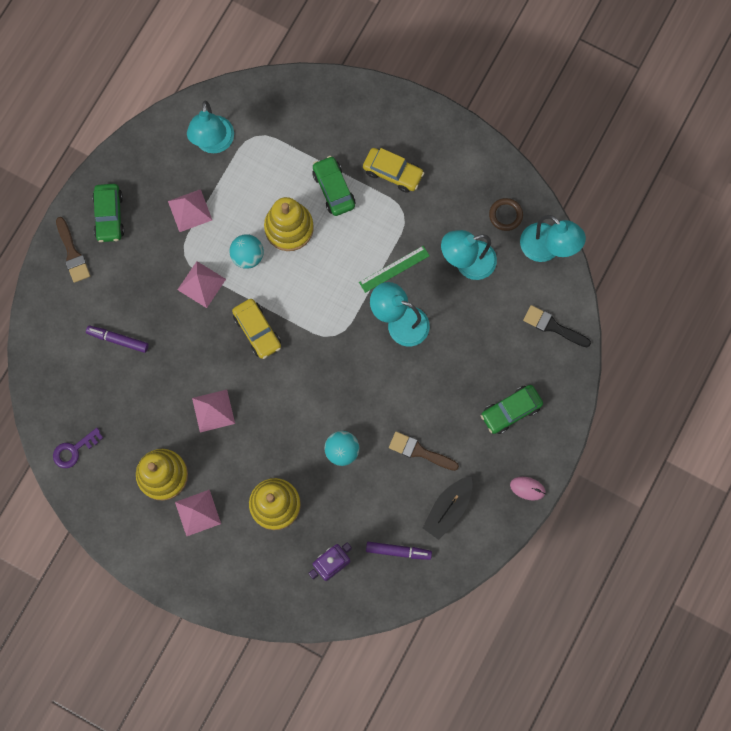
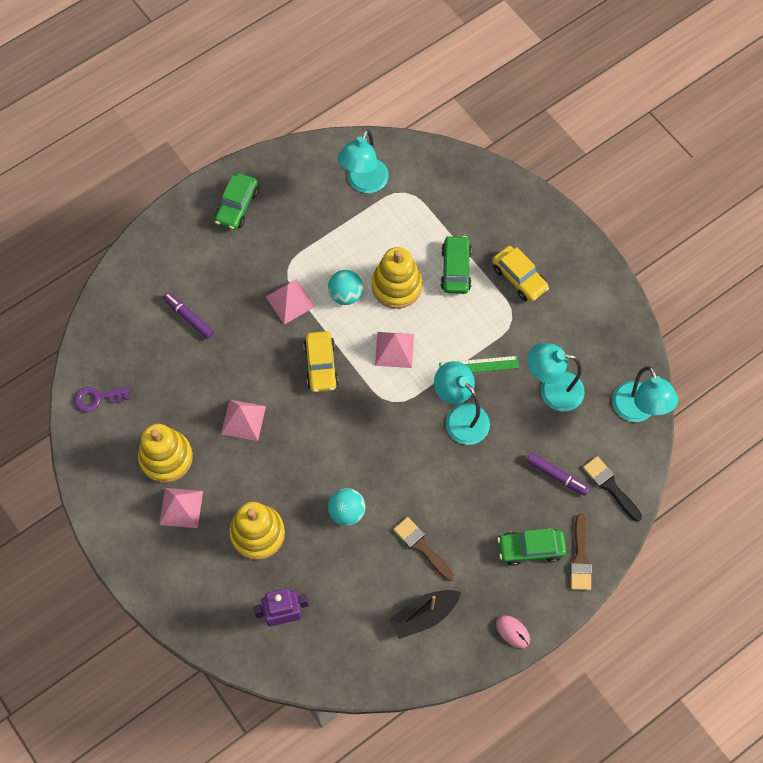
camera: 25 degrees right, 10 degrees down
brown brush [56,217,90,283] -> brown brush moved to [570,514,592,590]
pink pyramid [168,189,212,232] -> pink pyramid moved to [375,332,414,368]
purple marker [366,542,432,560] -> purple marker moved to [526,453,590,496]
brown ring [489,198,523,231] -> none

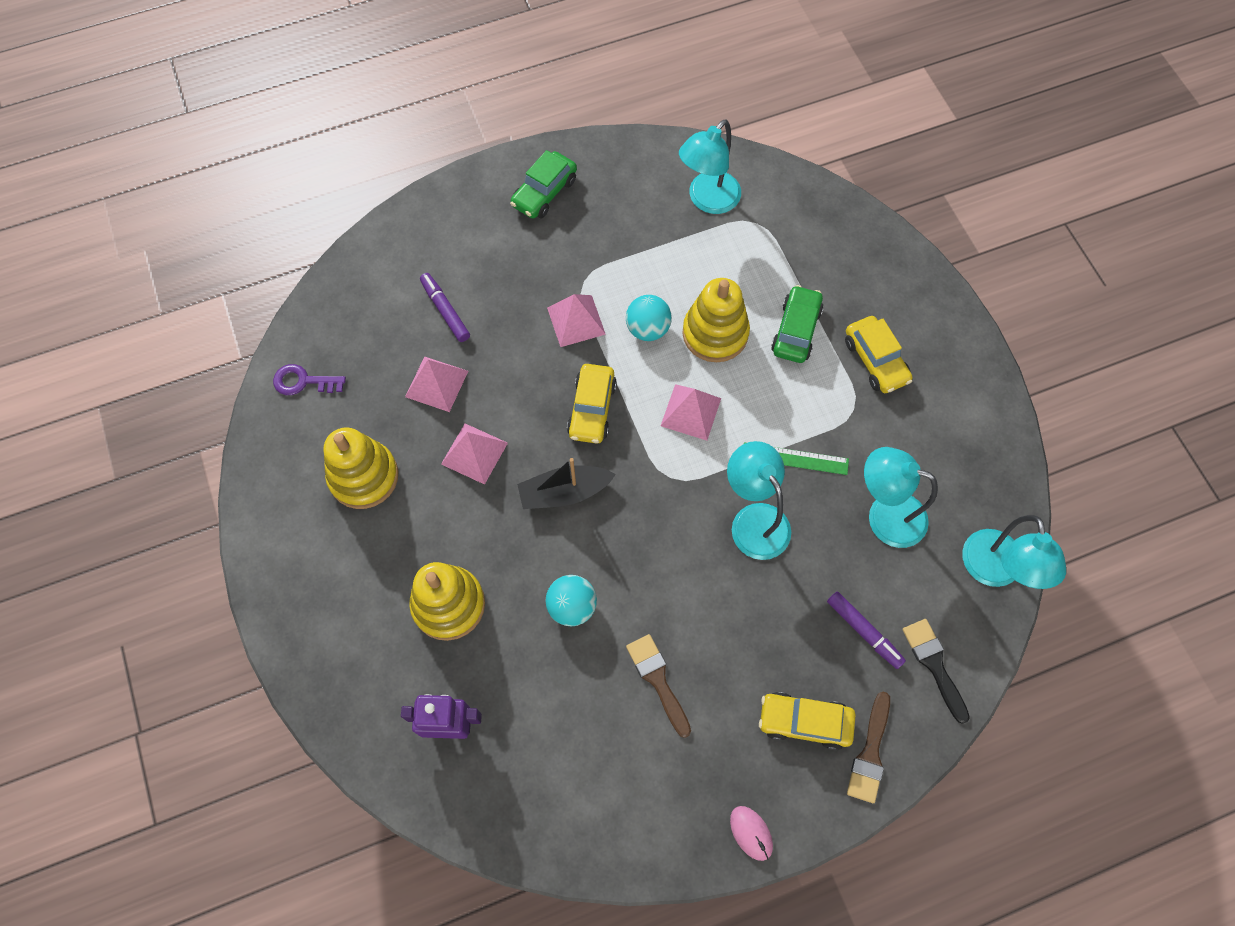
camera: 15 degrees right, 0 degrees up
pink pyramid [159,488,203,528] -> pink pyramid moved to [405,357,468,412]
black boat [389,590,461,639] -> black boat moved to [517,458,616,509]
green car [497,528,567,566] -> yellow car [759,692,856,750]

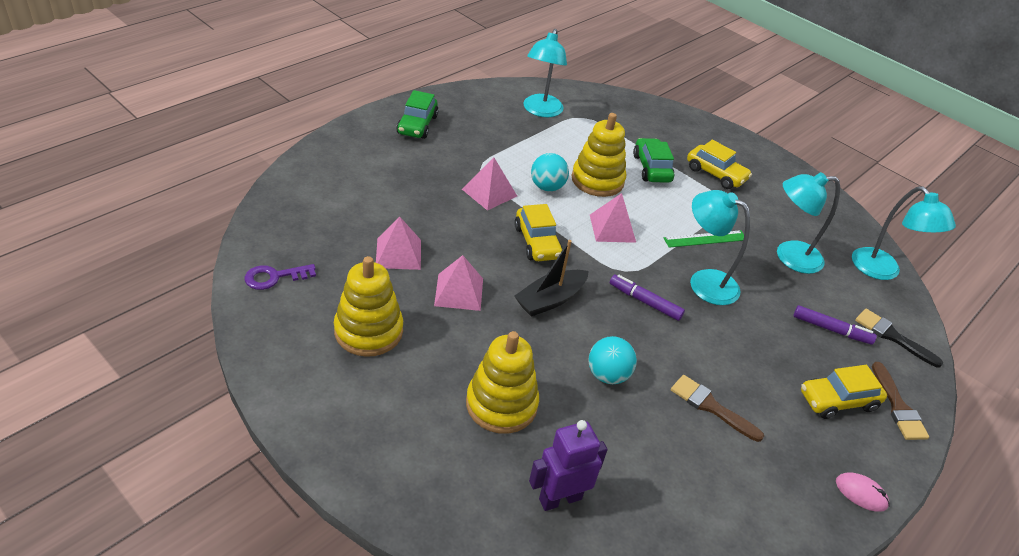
camera: 30 degrees left, 25 degrees down
purple marker [420,273,470,342] -> purple marker moved to [610,275,685,321]

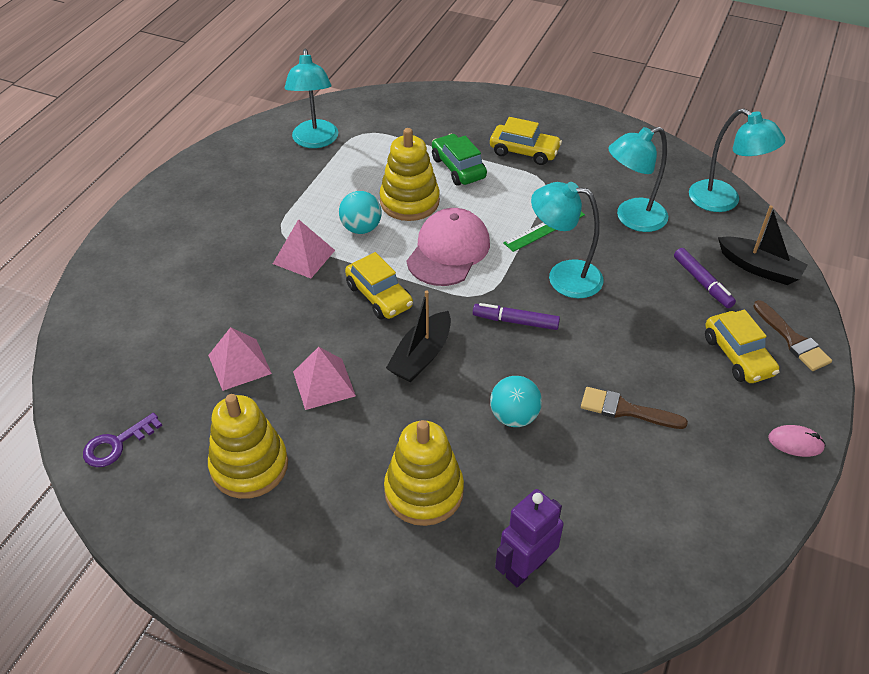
camera: 15 degrees left, 5 degrees up
green car [396,90,439,139] -> none
pink pyramid [590,193,636,243] -> pink cap [407,208,490,286]
purple marker [794,305,877,345] -> purple marker turned 60 degrees clockwise [674,248,736,308]
yellow car [801,365,887,419] -> yellow car turned 75 degrees counterclockwise [705,309,780,383]
black brush [855,309,943,368] -> black boat [718,205,808,285]

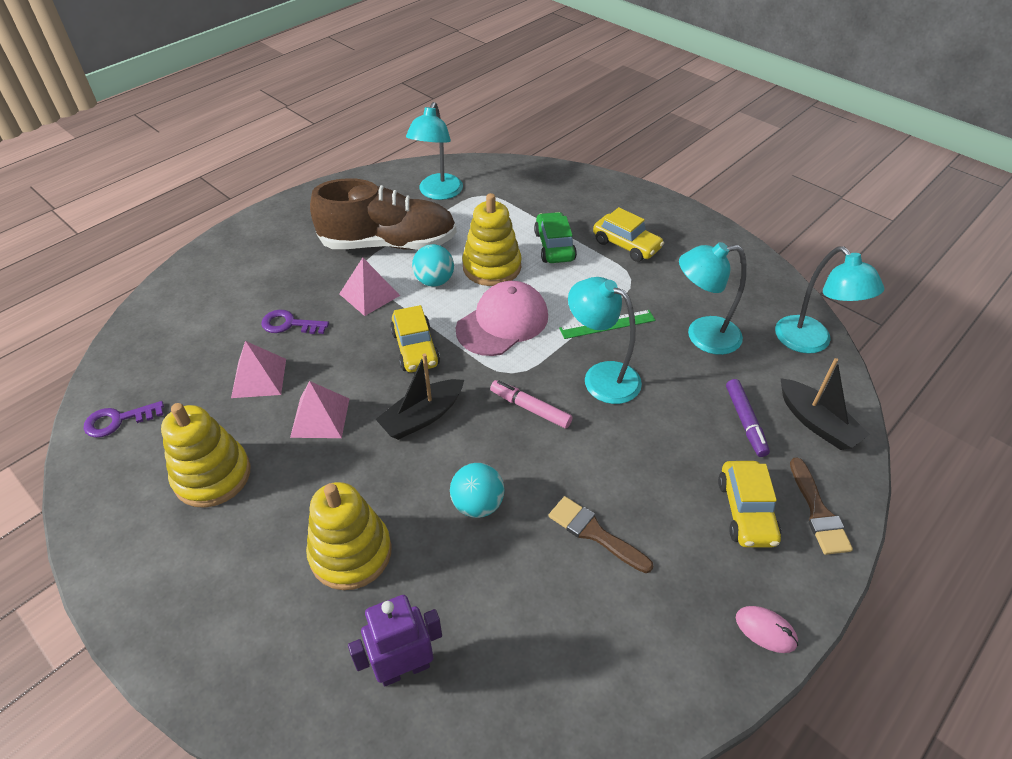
camera: 20 degrees right, 0 degrees up
purple marker [473,303,560,330] -> pink marker [490,380,573,429]
none -> purple key [261,310,329,334]
none -> brown shoe [310,178,457,250]

